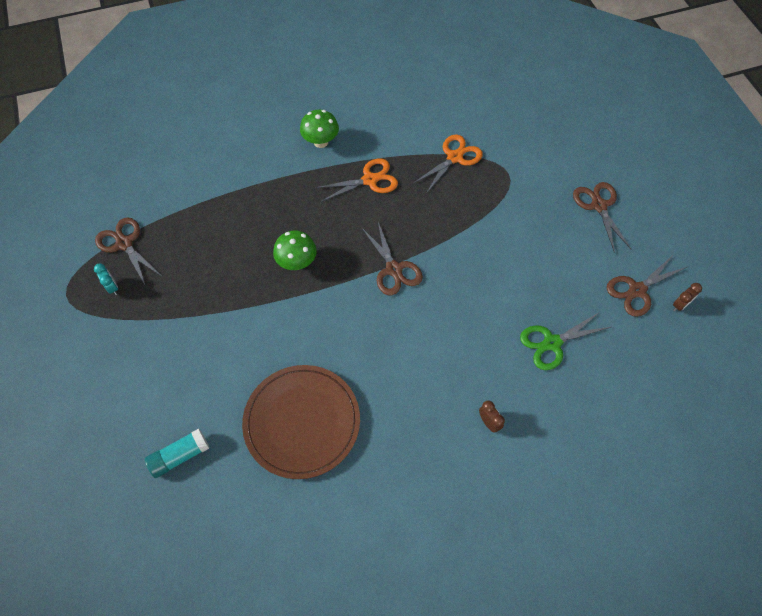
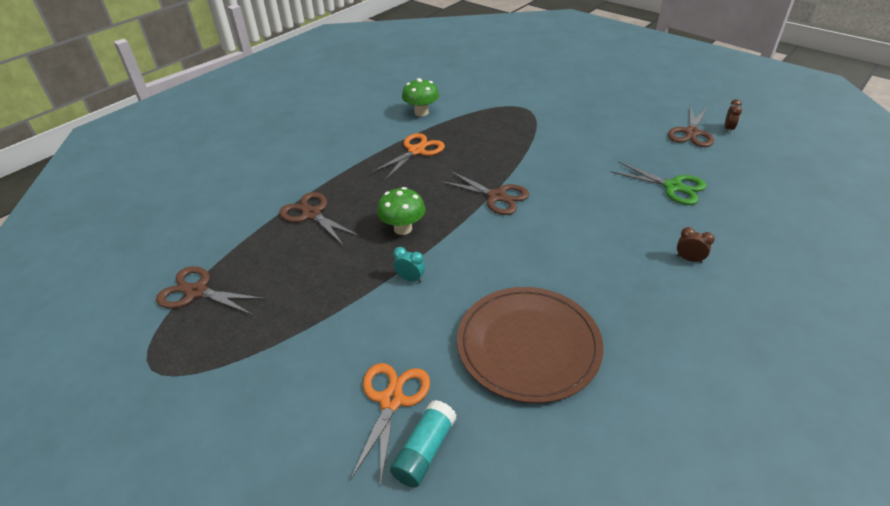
camera: 30 degrees left, 20 degrees down
turquoise clock [94,264,118,295] -> turquoise clock moved to [393,247,425,283]
green mushroom [300,110,339,148] -> green mushroom moved to [402,78,439,116]
orange scissors [414,134,483,192] -> orange scissors moved to [350,363,430,483]
green scissors [520,311,611,370] -> green scissors turned 90 degrees counterclockwise [611,161,707,205]
brown scissors [573,182,632,253] -> brown scissors moved to [279,192,361,246]

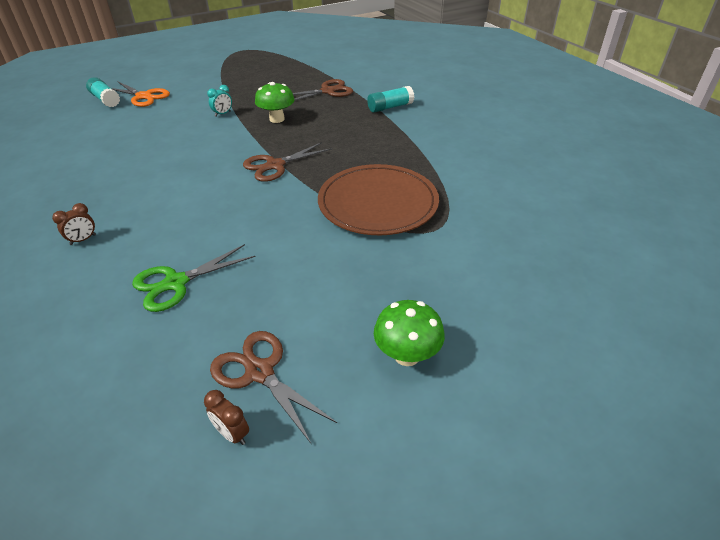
camera: 110 degrees right, 0 degrees up
brown scissors [156,266,266,315] -> none
orange scissors [371,133,445,180] -> none
green mushroom [402,78,439,116] -> green mushroom moved to [374,300,445,366]
brown plate [457,287,604,403] -> brown plate moved to [318,164,439,235]
none -> turquoise glue stick [367,86,414,113]

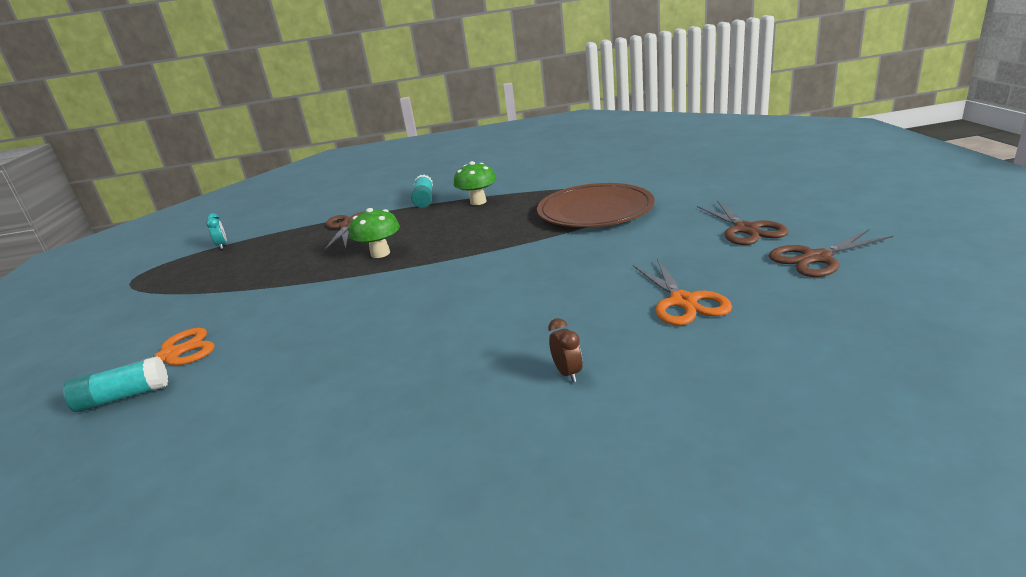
camera: 65 degrees left, 15 degrees down
green scissors [132,244,255,312] -> orange scissors [633,259,732,325]
brown clock [204,390,249,445] -> none
turquoise clock [207,85,232,117] -> turquoise clock moved to [206,213,227,249]
brown scissors [243,142,332,182] -> brown scissors moved to [697,200,788,245]
green mushroom [374,300,445,366] -> green mushroom moved to [454,161,497,205]

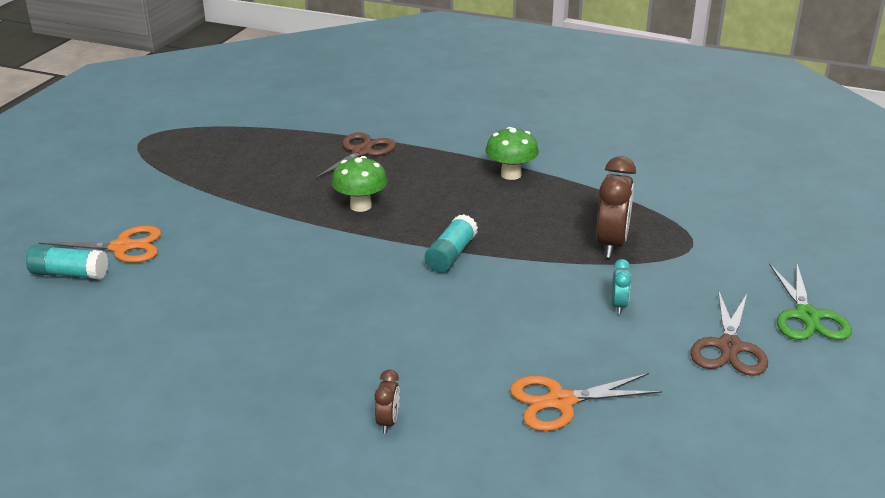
camera: 25 degrees right, 5 degrees up
turquoise clock [206,213,227,249] -> turquoise clock moved to [612,259,631,314]
turquoise glue stick [411,175,433,208] -> turquoise glue stick moved to [425,214,478,273]
brown plate [537,183,655,227] -> brown clock [596,156,636,258]
orange scissors [633,259,732,325] -> orange scissors turned 60 degrees clockwise [510,373,662,431]
brown scissors [769,229,893,277] -> none
none -> green scissors [769,264,852,340]

